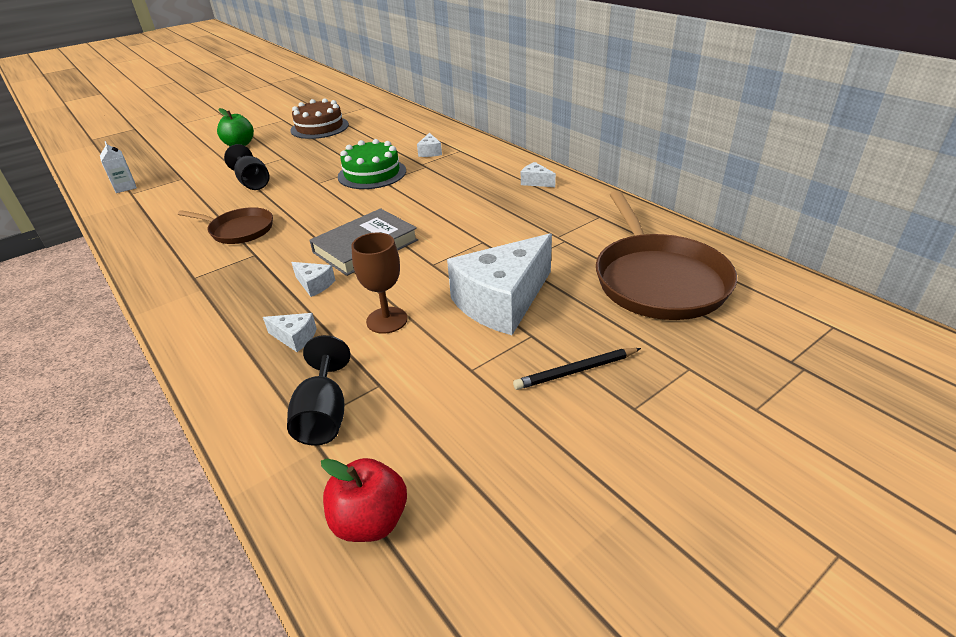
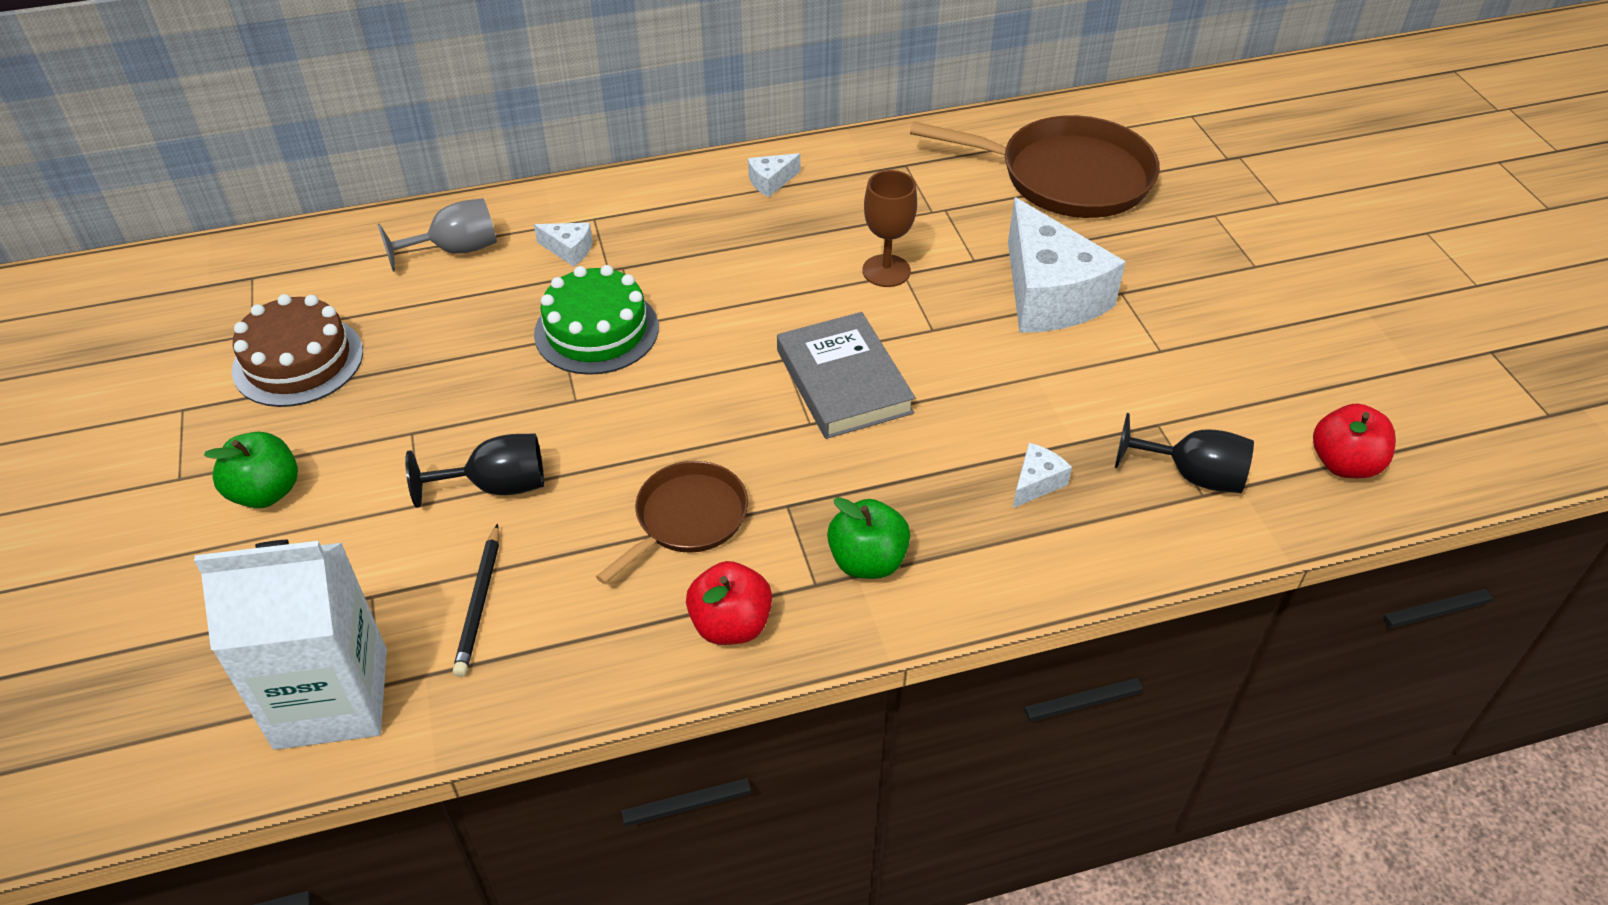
camera: 70 degrees left, 10 degrees up
white carton [100,141,137,193] -> white carton [194,540,387,750], size x2.31
white cheese [291,262,335,297] -> none
brown goblet [351,233,407,334] -> brown goblet moved to [862,170,917,287]
black pencil [513,348,641,390] -> black pencil moved to [453,524,499,677]
none -> grey goblet [377,198,497,272]
none -> red apple [686,561,772,645]
none -> green apple [827,497,910,579]

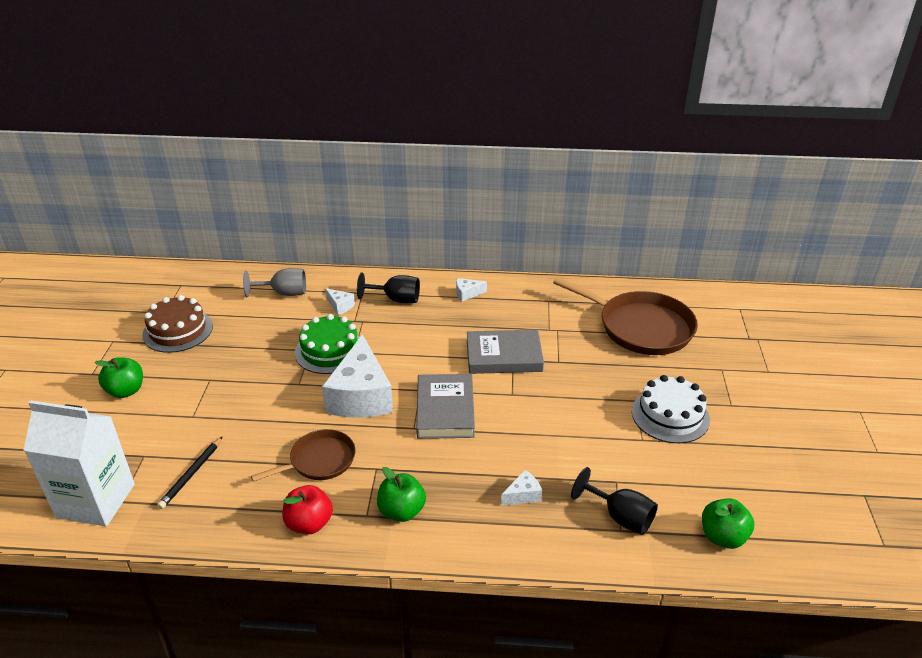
camera: 20 degrees right, 10 degrees down
black goblet [405,434,544,508] -> black goblet moved to [357,273,420,303]
brown goblet [862,170,917,287] -> grey book [467,330,544,374]
white cheese [1008,197,1126,333] -> white cheese moved to [322,334,393,418]
red apple [1313,403,1396,478] -> green apple [702,498,754,549]
none -> white cake [632,375,710,443]

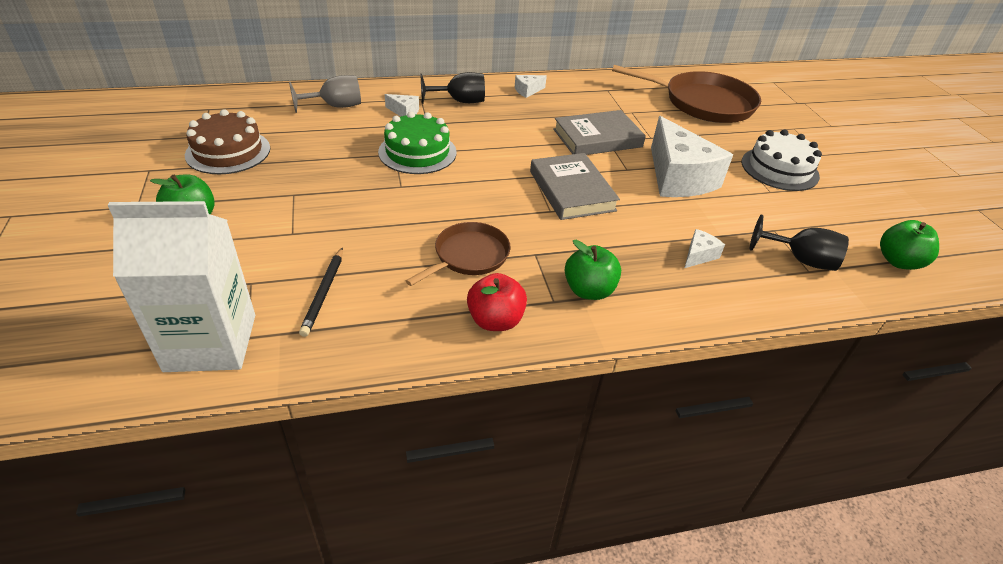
camera: 20 degrees left, 5 degrees up
white cheese [322,334,393,418] -> white cheese moved to [651,116,733,197]

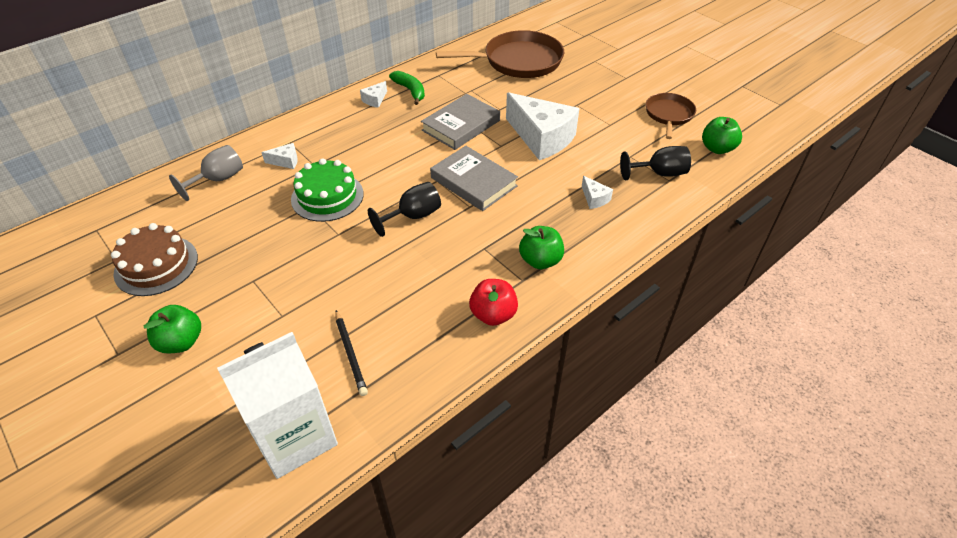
camera: 25 degrees left, 5 degrees up
brown pan [406,222,511,286] -> brown pan moved to [646,93,696,139]
black goblet [420,72,485,104] -> black goblet moved to [368,182,441,237]
white cheese [685,229,725,268] -> white cheese turned 135 degrees clockwise [582,176,613,209]
white cake [741,129,822,191] -> none
none -> green banana [389,71,425,105]

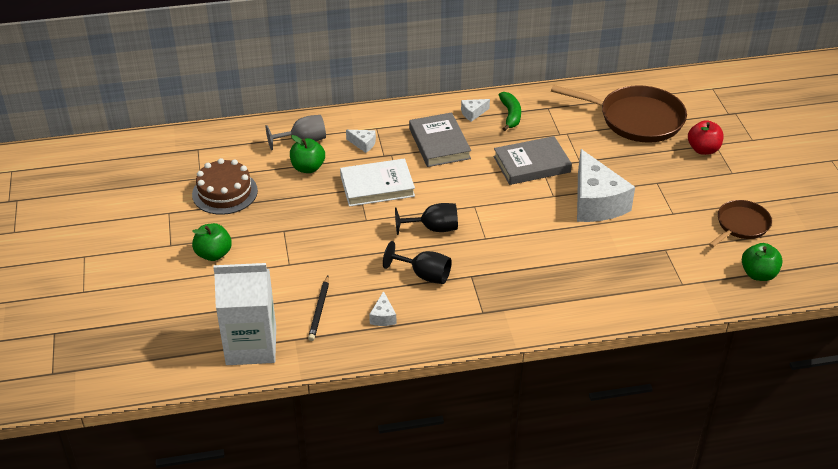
camera: 30 degrees right, 5 degrees down
green cake [291,158,364,222] -> white book [340,158,415,207]
grey book [430,146,518,211] -> grey book moved to [409,112,471,167]
red apple [469,279,518,326] -> red apple moved to [688,120,724,155]
green apple [519,226,564,269] -> green apple moved to [290,135,325,173]
white cheese [582,176,613,209] -> white cheese moved to [369,291,396,326]
black goblet [620,146,691,180] -> black goblet moved to [383,241,452,284]

